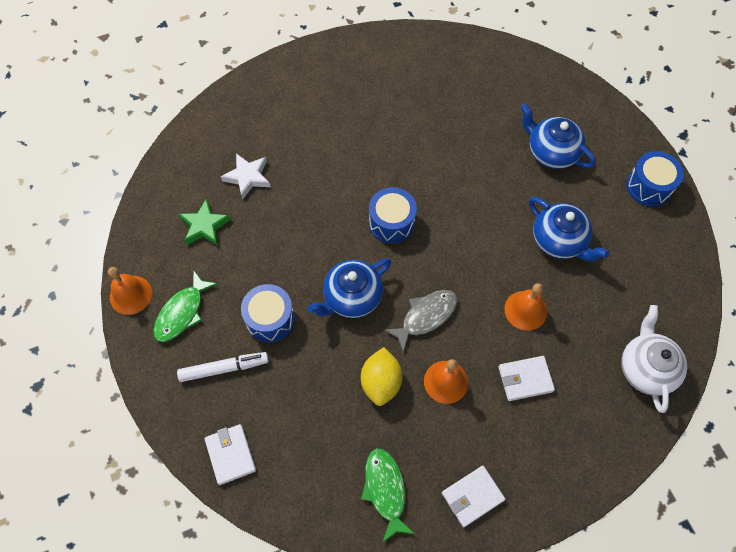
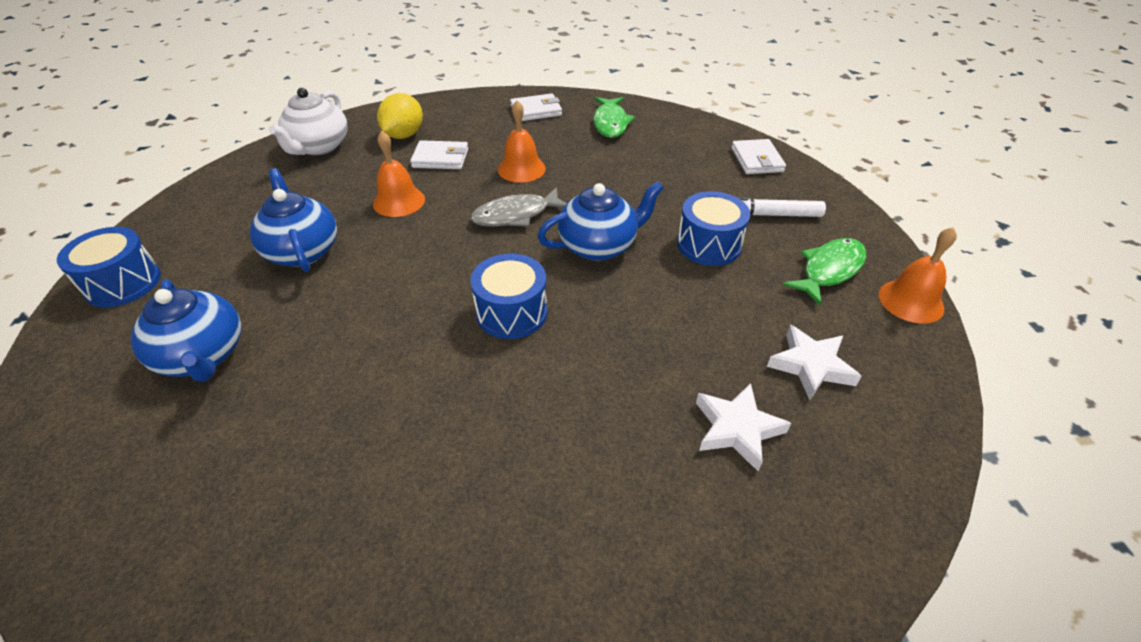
camera: 165 degrees left, 20 degrees down
green star [179,199,231,246] -> white star [767,325,862,400]
yellow lemon [361,347,402,406] -> yellow lemon moved to [377,93,423,139]

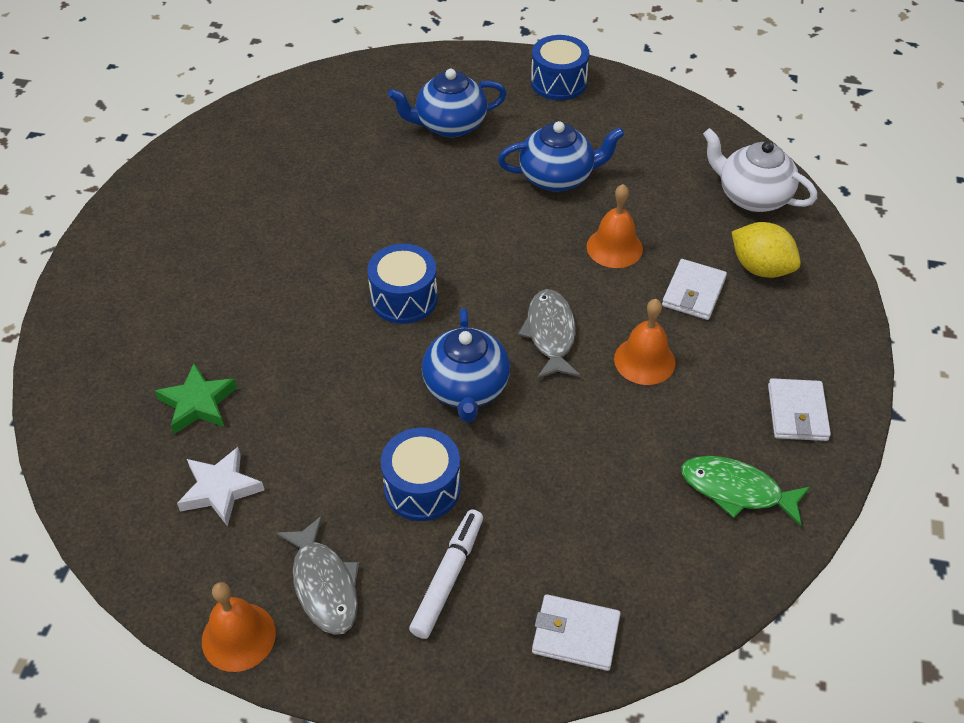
camera: 110 degrees right, 5 degrees up
white star [696,383,791,471] -> green star [155,363,237,434]
green fish [783,238,866,306] -> grey fish [276,516,359,635]

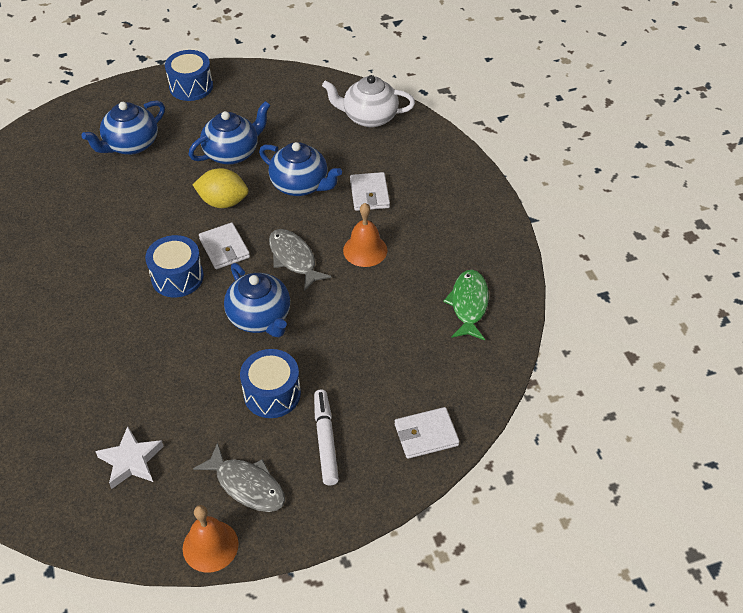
camera: 30 degrees left, 0 degrees up
green star [155,363,237,434] -> none
orange bell [587,184,643,268] -> blue teapot [259,142,342,196]
green fish [681,456,810,526] -> green fish turned 105 degrees clockwise [443,270,489,340]
yellow lemon [732,222,801,278] -> yellow lemon moved to [193,168,248,208]
white wallet [768,378,831,441] -> white wallet moved to [199,222,250,269]

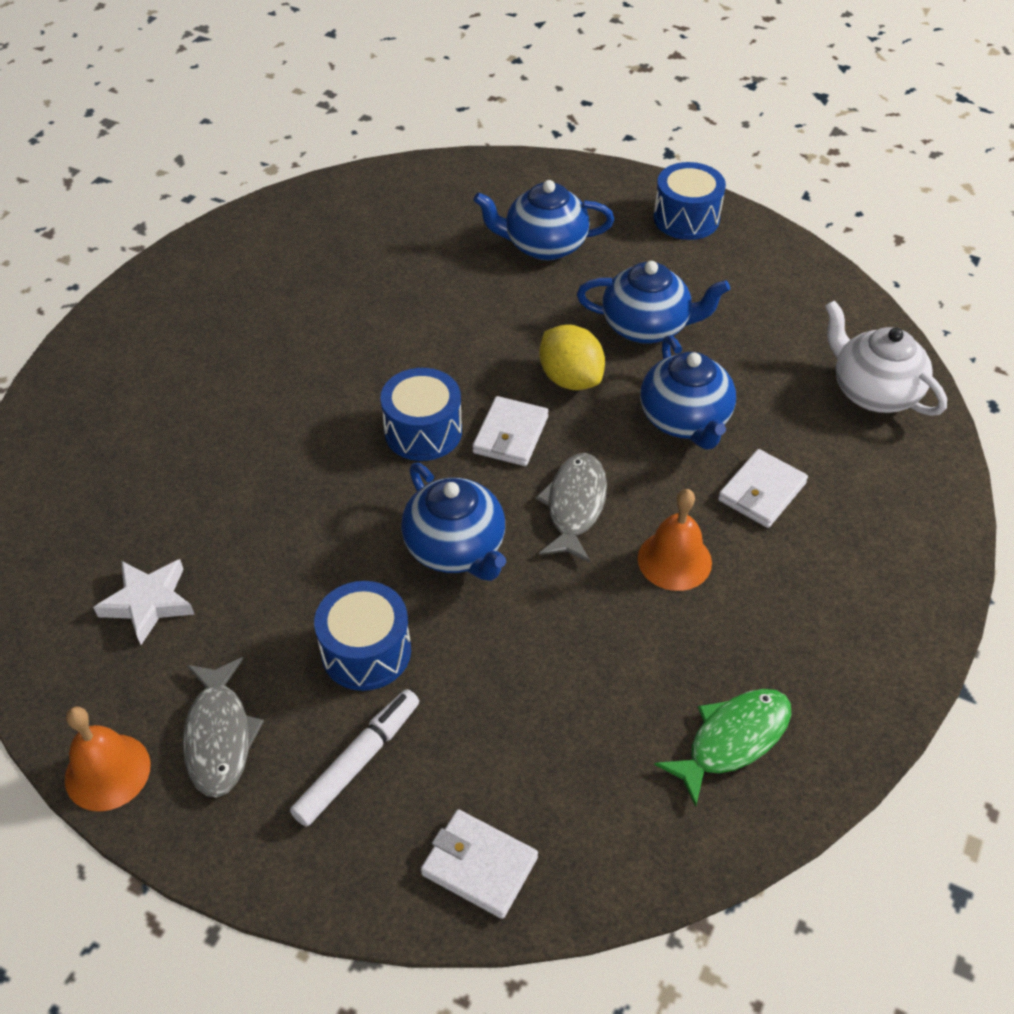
camera: 45 degrees right, 0 degrees up
blue teapot [224,263,290,337] -> blue teapot turned 45 degrees counterclockwise [401,463,506,581]

